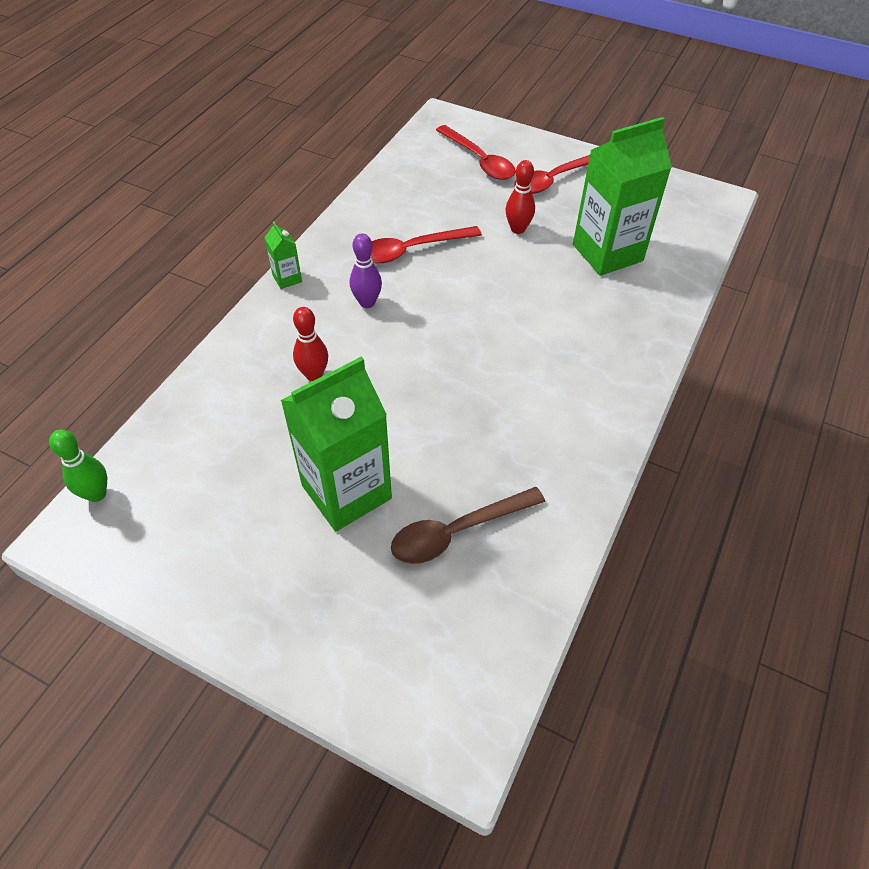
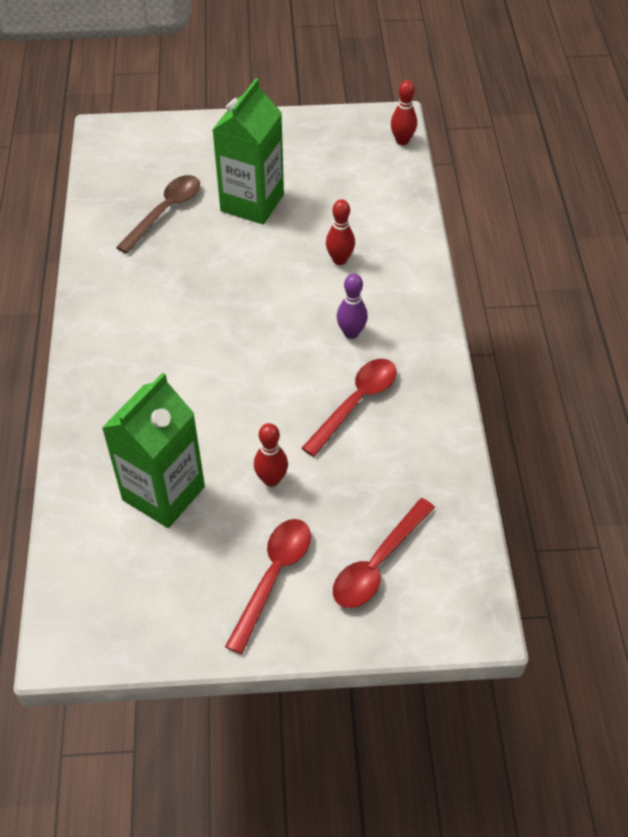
camera: 150 degrees right, 0 degrees up
green bowling pin [49,430,107,502] -> red bowling pin [391,80,417,145]
green carton [264,221,302,289] -> none
red spoon [436,125,516,180] -> red spoon turned 75 degrees counterclockwise [333,498,435,608]

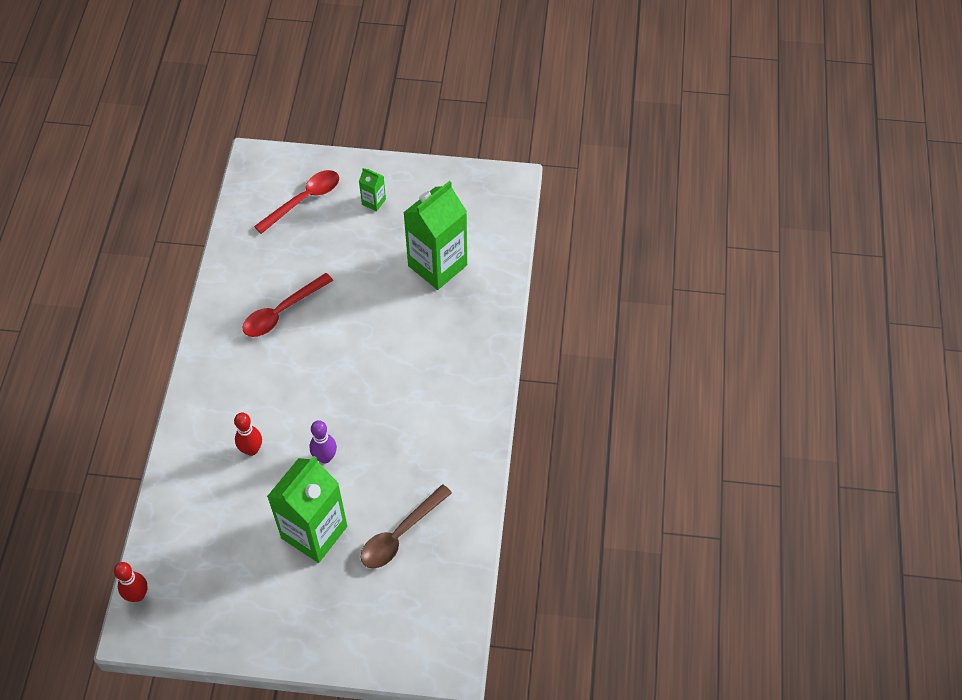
camera: 170 degrees left, 5 degrees up
red spoon [225,519,311,654] -> green carton [359,168,386,211]
red bowling pin [254,423,288,487] -> none
purple bowling pin [337,273,368,339] -> purple bowling pin moved to [310,420,337,463]

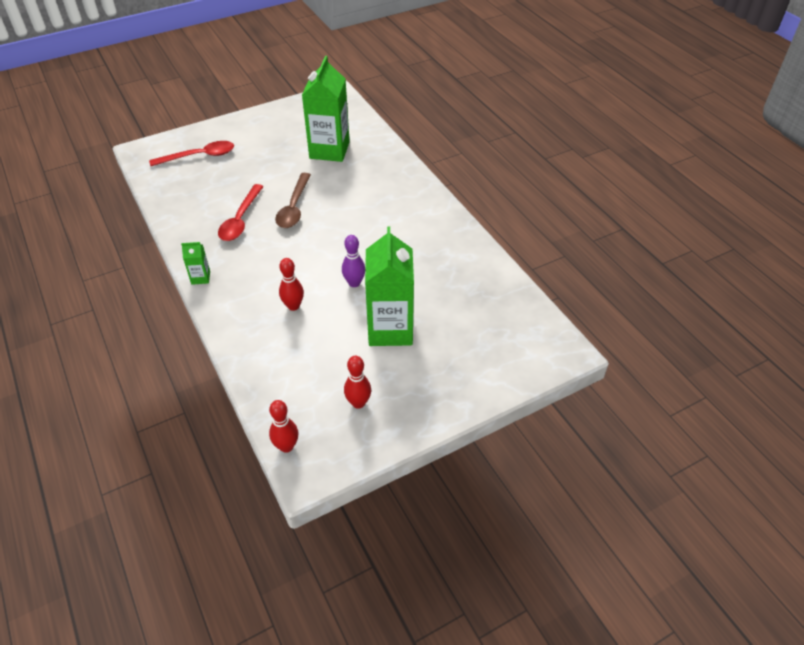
camera: 35 degrees left, 10 degrees down
red spoon [254,170,339,234] -> red spoon turned 60 degrees clockwise [149,141,234,166]
green carton [359,168,386,211] -> green carton moved to [181,242,210,285]
brown spoon [361,484,452,569] -> brown spoon moved to [275,173,311,228]
none -> red bowling pin [344,356,371,409]

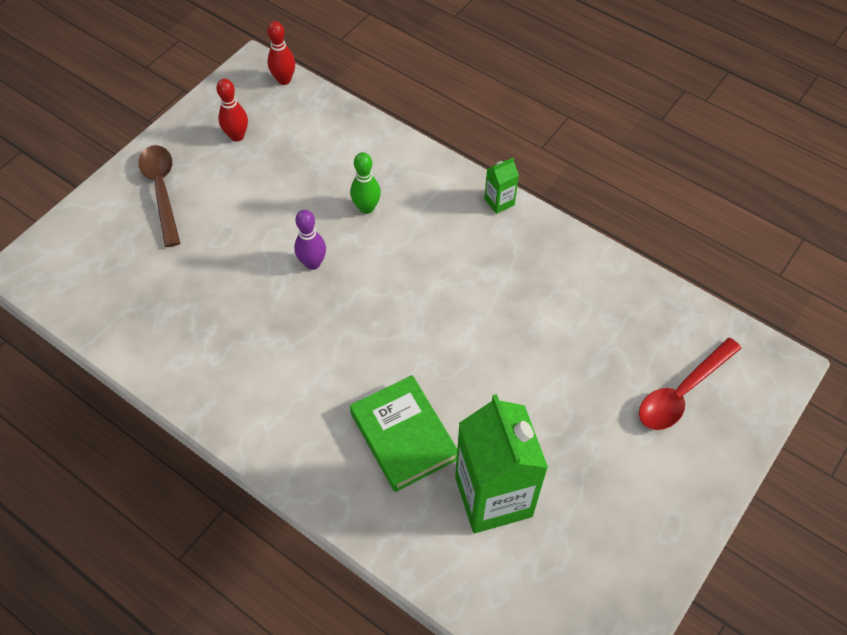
camera: 155 degrees right, 10 degrees up
red spoon [218,184,264,241] -> none
brown spoon [275,173,311,228] -> brown spoon moved to [139,145,180,247]
red bowling pin [279,258,304,311] -> green bowling pin [350,152,381,214]
green carton [365,226,414,346] -> none
none -> green book [350,375,457,492]

